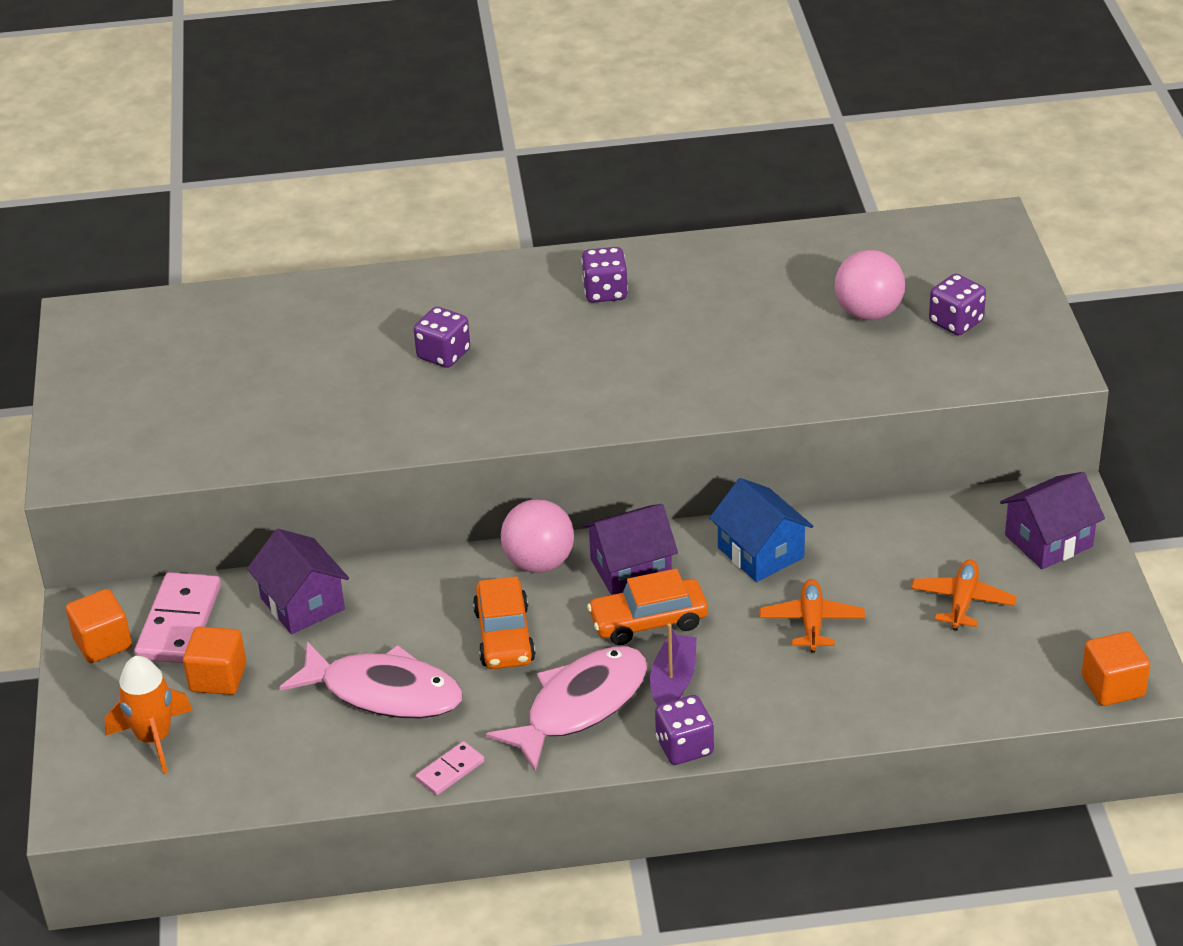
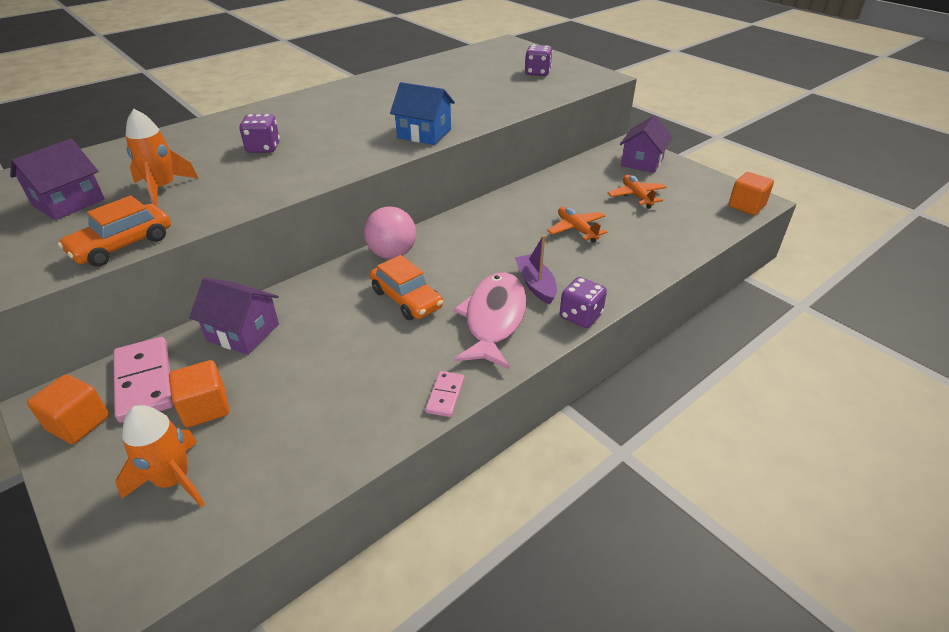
camera: 35 degrees left, 0 degrees up
pink fish [279,641,463,718] -> none
purple dice [581,247,628,303] -> none
purple house [583,504,678,595] -> purple house moved to [10,139,105,220]
orange car [587,569,708,645] -> orange car moved to [58,196,171,267]
blue house [709,478,813,582] -> blue house moved to [390,82,455,145]
pink ball [835,250,905,320] -> none
none -> orange rocket [126,109,198,206]

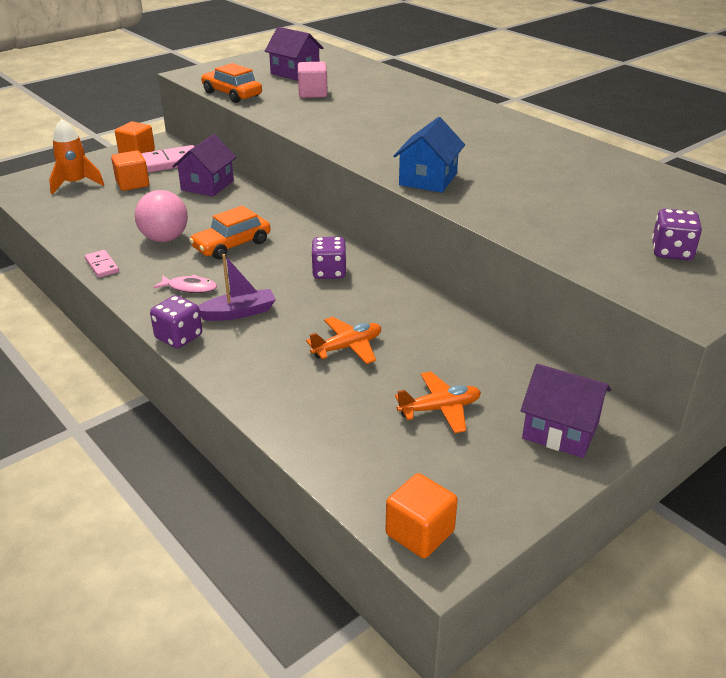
camera: 90 degrees right, 5 degrees down
orange rocket [126,109,198,206] -> pink cube [298,62,328,98]
purple dice [239,114,280,153] -> purple dice moved to [312,237,347,279]
pink ball [364,207,416,259] -> pink ball moved to [135,190,188,242]
pink domino [425,371,464,417] -> pink domino turned 45 degrees clockwise [85,250,119,278]
pink fish [453,272,527,369] -> pink fish [153,275,217,293], size x0.47

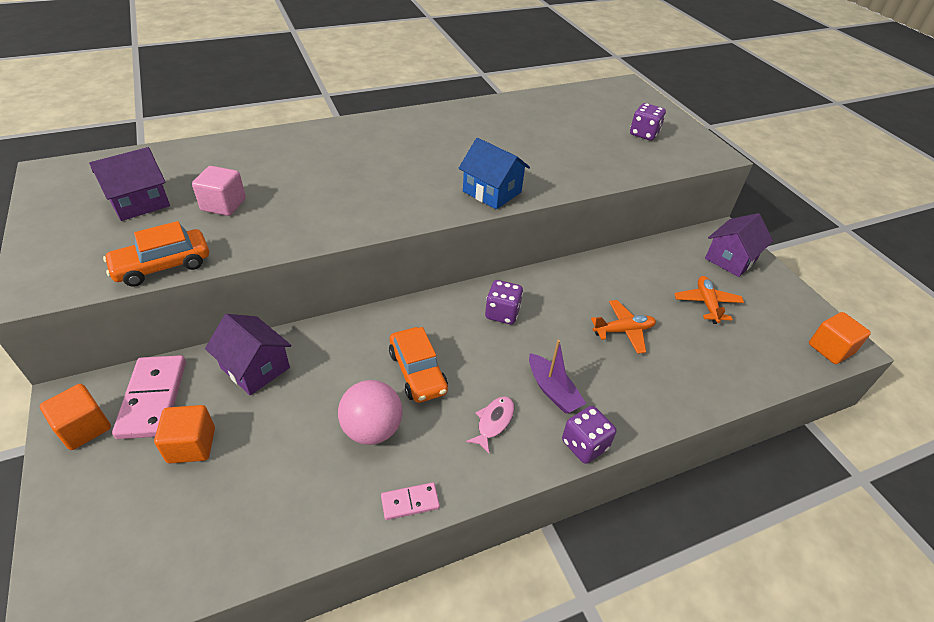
camera: 75 degrees left, 10 degrees up
orange rocket [49,119,104,194] -> none
purple boat [198,254,276,321] -> purple boat turned 150 degrees clockwise [529,340,587,414]
orange plane [306,317,381,364] -> orange plane turned 90 degrees clockwise [591,300,656,354]

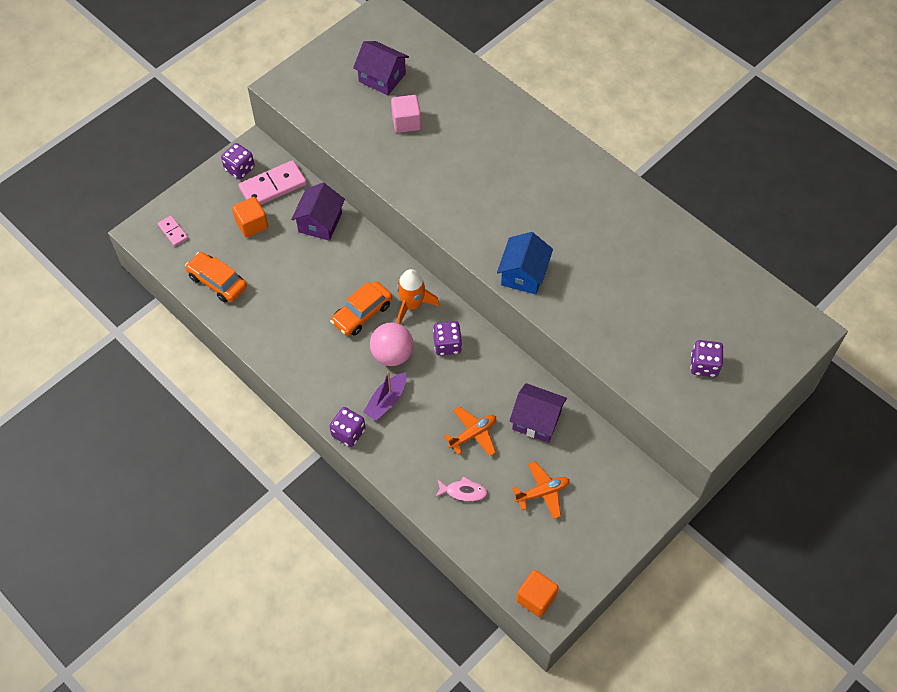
camera: 70 degrees right, 15 degrees up
orange cube [40,384,111,450] -> purple dice [221,143,255,180]
orange car [103,221,209,287] -> orange car moved to [185,252,247,302]
pink ball [338,380,403,445] -> pink ball moved to [370,322,414,366]
pink domino [381,482,440,520] -> pink domino moved to [157,216,188,246]
pink fish [466,396,514,453] -> pink fish moved to [436,476,488,501]
orange plane [591,300,656,354] -> orange plane turned 90 degrees counterclockwise [444,406,496,456]
purple house [705,213,773,277] -> purple house moved to [509,383,567,443]
none -> orange rocket [397,269,439,324]

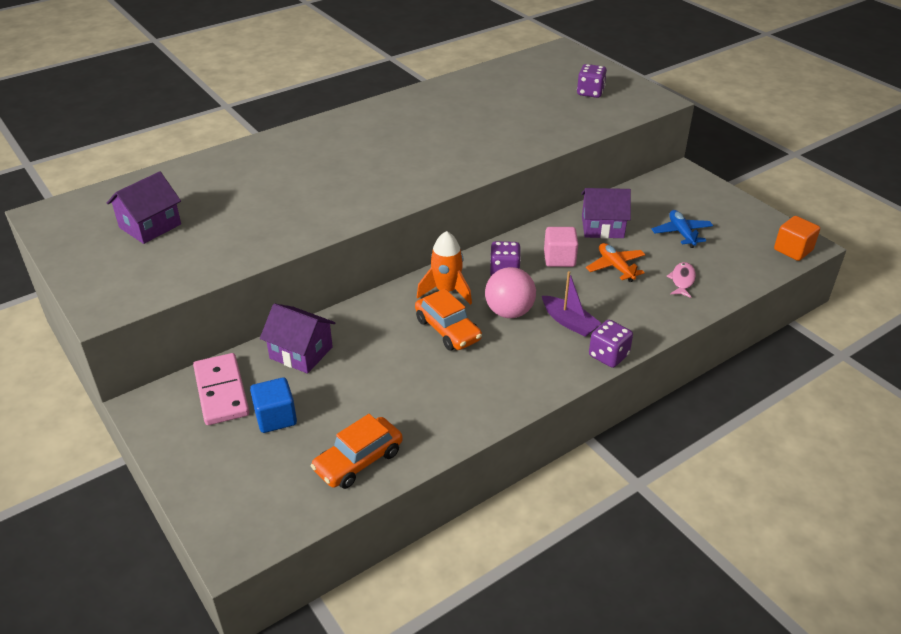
camera: 80 degrees left, 20 degrees down
pink domino [157,216,188,246] -> none
purple dice [221,143,255,180] -> none
orange cube [232,197,268,238] -> blue cube [250,377,297,433]
pink cube [391,95,421,133] -> pink cube moved to [544,227,578,267]
blue house [497,232,553,294] -> none
purple house [509,383,567,443] -> purple house turned 60 degrees clockwise [581,188,631,239]
orange plane [512,461,570,519] -> blue plane [652,210,713,248]

